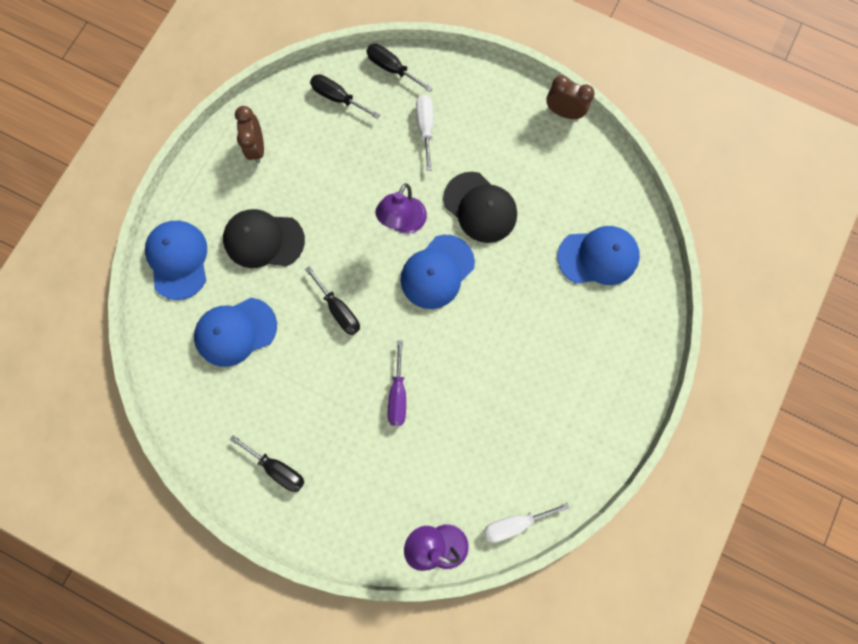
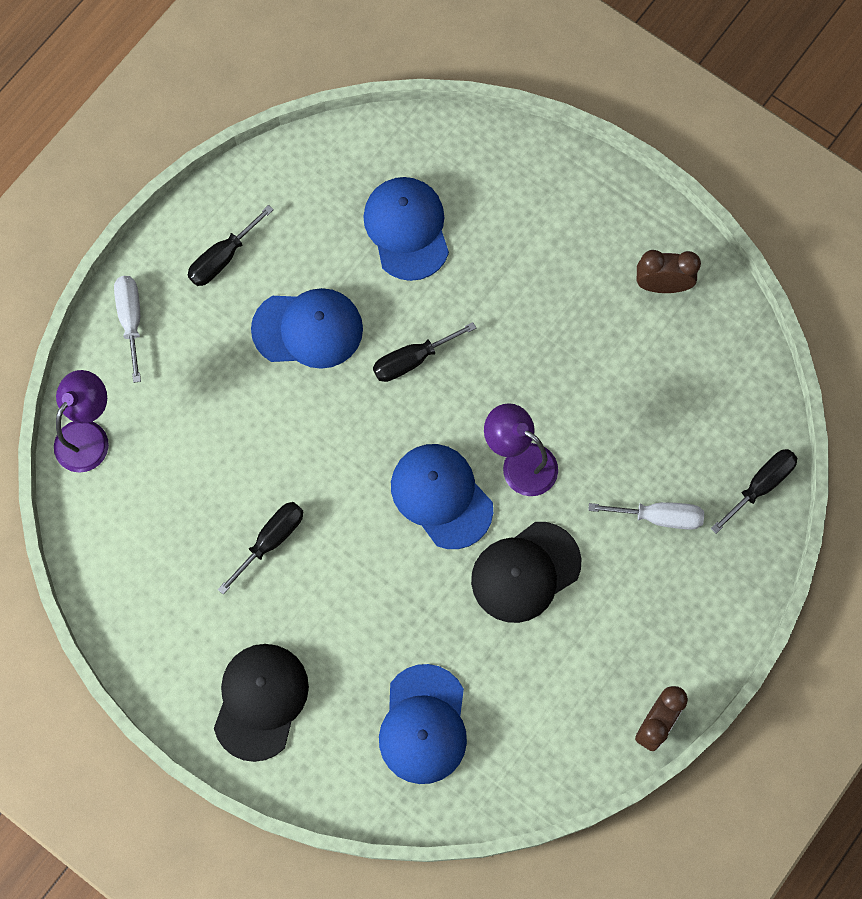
camera: 100 degrees right, 5 degrees down
blue cap [145,221,207,300] -> blue cap moved to [251,288,363,369]
black cap [223,209,305,268] -> black cap moved to [214,644,309,762]
black screwdriver [310,74,380,119] -> black screwdriver moved to [218,502,303,595]
purple screwdriver [388,340,406,426] -> none
white screwdriver [484,503,570,543] -> white screwdriver moved to [114,276,141,383]

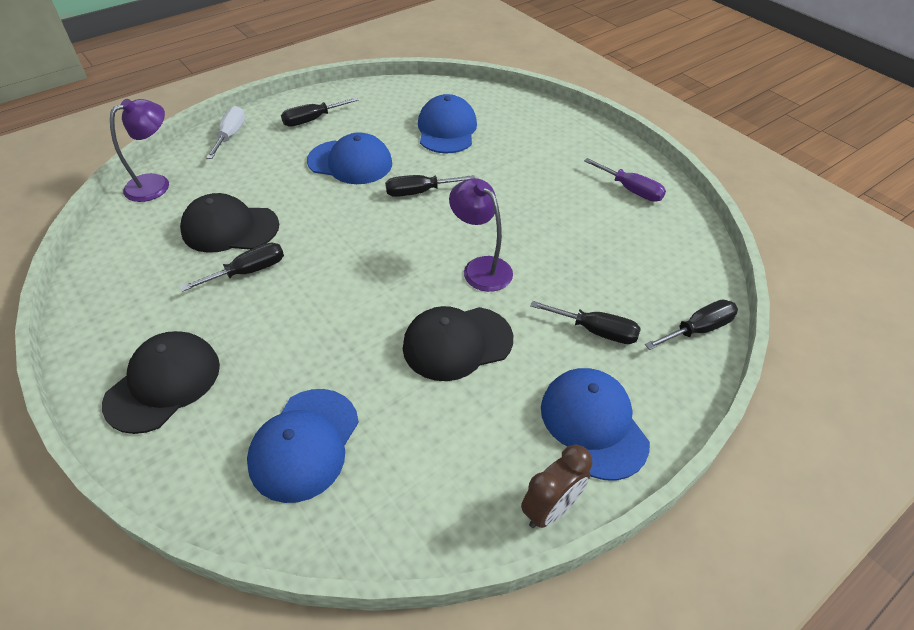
camera: 15 degrees right, 25 degrees down
blue cap [391,444,493,549] -> blue cap moved to [541,368,650,480]
white screwdriver [588,502,704,530] -> black screwdriver [530,301,641,344]
brown clock [637,250,701,293] -> purple screwdriver [584,158,666,202]
none -> black cap [180,193,279,253]

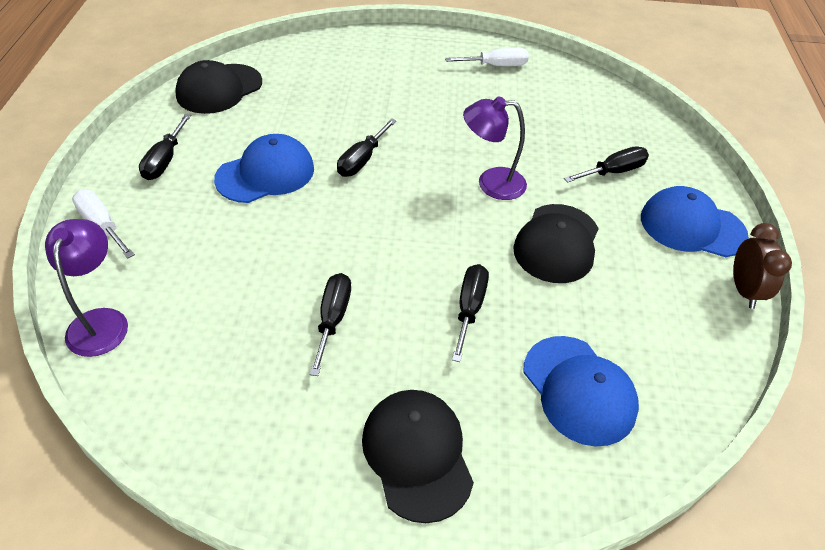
camera: 50 degrees left, 0 degrees up
black cap [180,193,279,253] -> black cap moved to [175,60,262,114]
blue cap [418,94,477,154] -> none
purple screwdriver [584,158,666,202] -> white screwdriver [445,48,529,66]
black screwdriver [645,300,738,350] -> black screwdriver moved to [452,264,489,362]

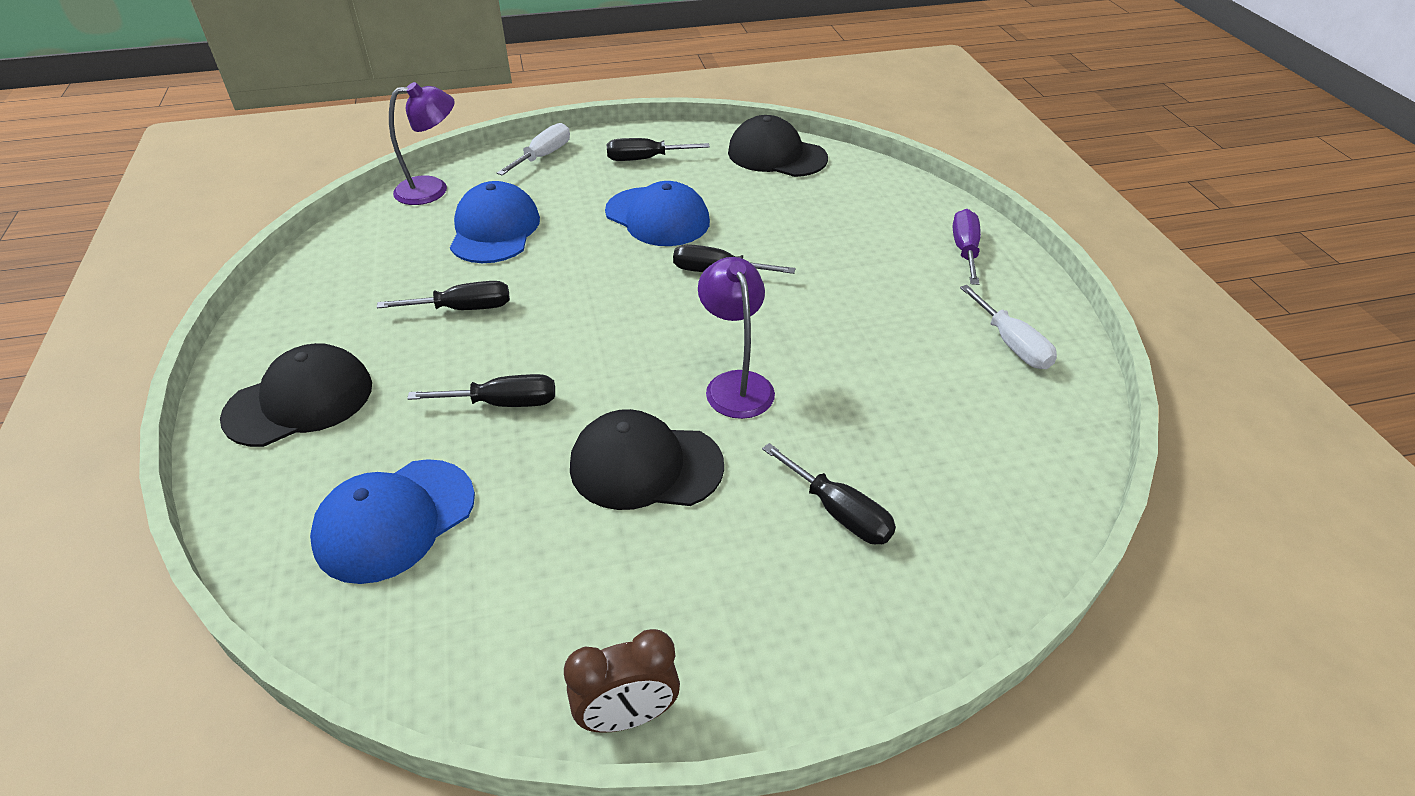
camera: 75 degrees right, 5 degrees down
blue cap [641,186,749,257] -> blue cap moved to [450,181,540,263]
none -> purple screwdriver [953,209,981,285]

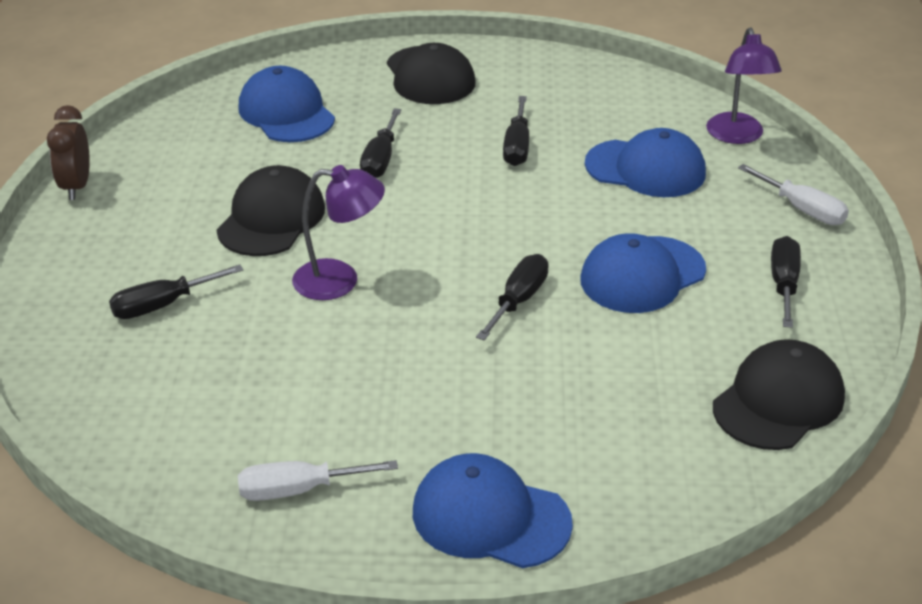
camera: 105 degrees right, 5 degrees down
purple screwdriver [953,209,981,285] -> blue cap [413,453,573,568]

